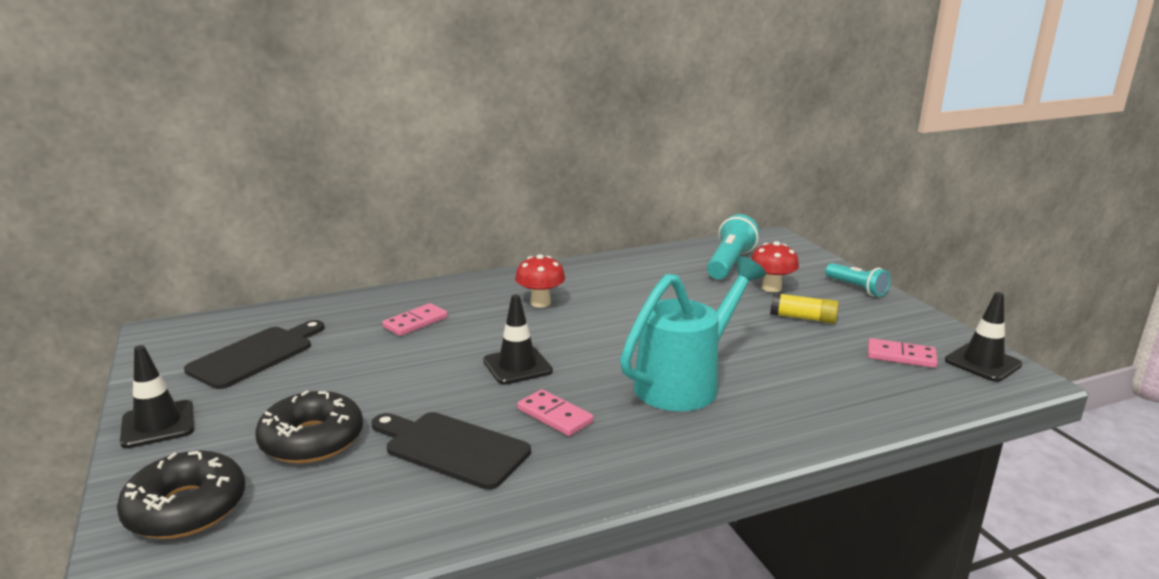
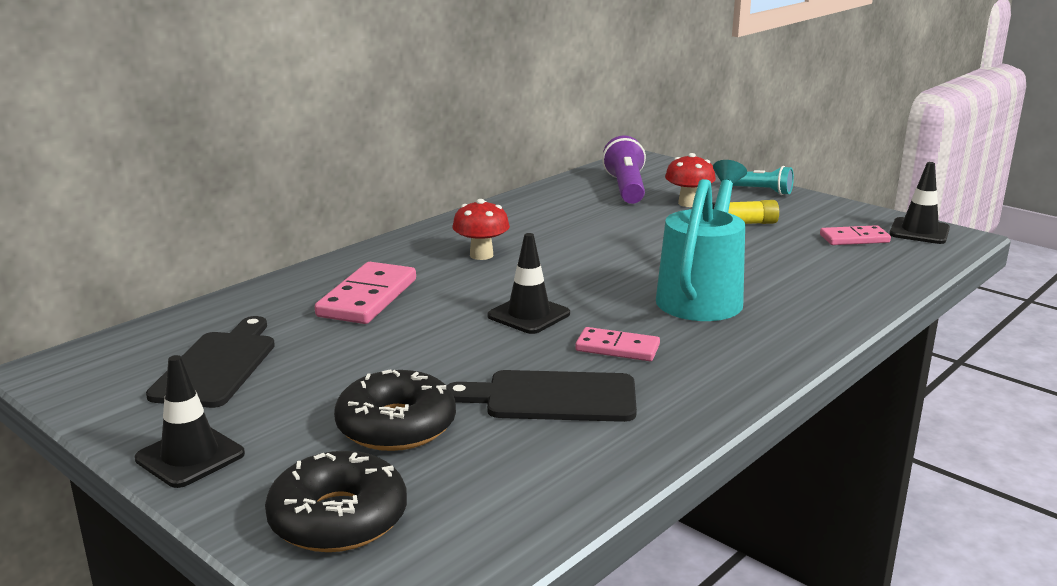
camera: 25 degrees left, 0 degrees up
pink domino [382,303,448,336] -> pink domino [315,262,416,324], size x1.62
turquoise flashlight [707,214,759,279] -> purple flashlight [602,135,646,204]

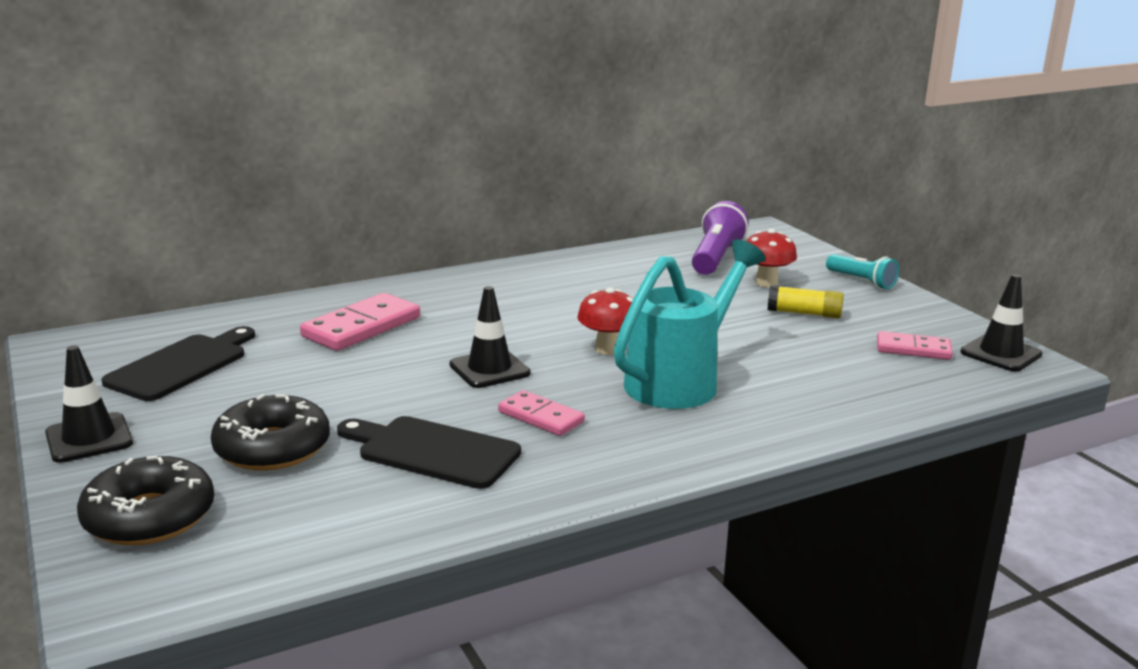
camera: 20 degrees right, 0 degrees up
red mushroom [453,199,510,260] -> red mushroom moved to [577,287,633,355]

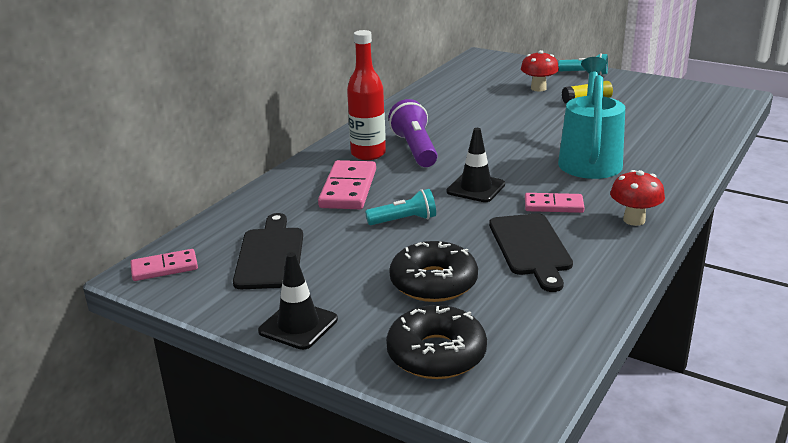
camera: 30 degrees left, 5 degrees up
black cutting board [337,416,521,489] -> black cutting board turned 90 degrees counterclockwise [489,213,573,292]
red mushroom [577,287,633,355] -> red mushroom moved to [610,170,665,226]
purple flashlight [692,201,749,275] -> purple flashlight moved to [389,99,438,167]
pink domino [877,331,953,360] -> pink domino moved to [130,249,198,281]
black traffic cone [960,274,1042,372] -> none
none -> red bottle [347,30,386,160]
none -> turquoise flashlight [365,189,436,225]

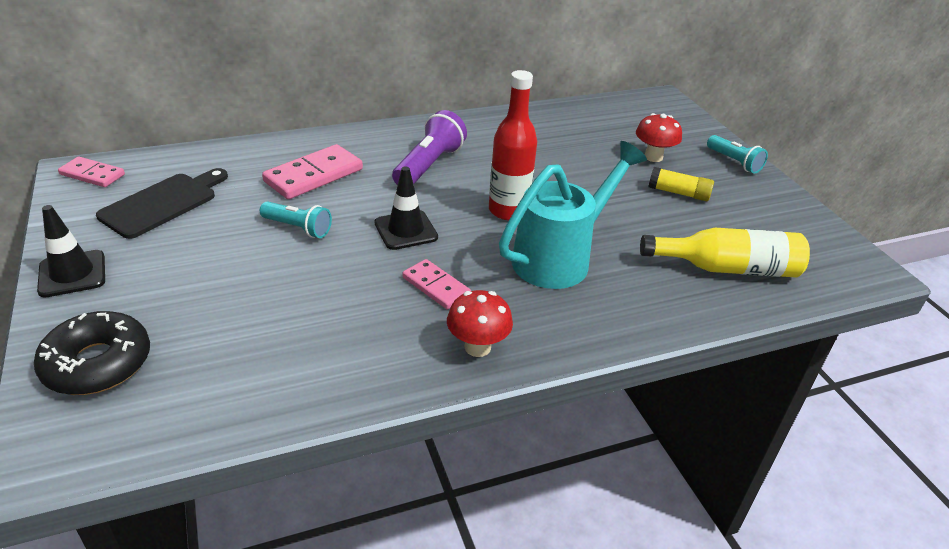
camera: 35 degrees right, 10 degrees up
red bottle [347,30,386,160] -> red bottle moved to [489,70,537,220]
black donut [389,241,478,302] -> none
black cutting board [489,213,573,292] -> none
none -> yellow bottle [640,228,810,278]

